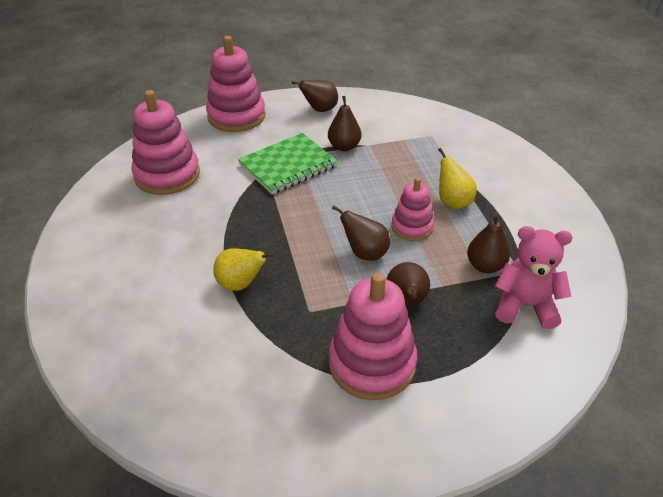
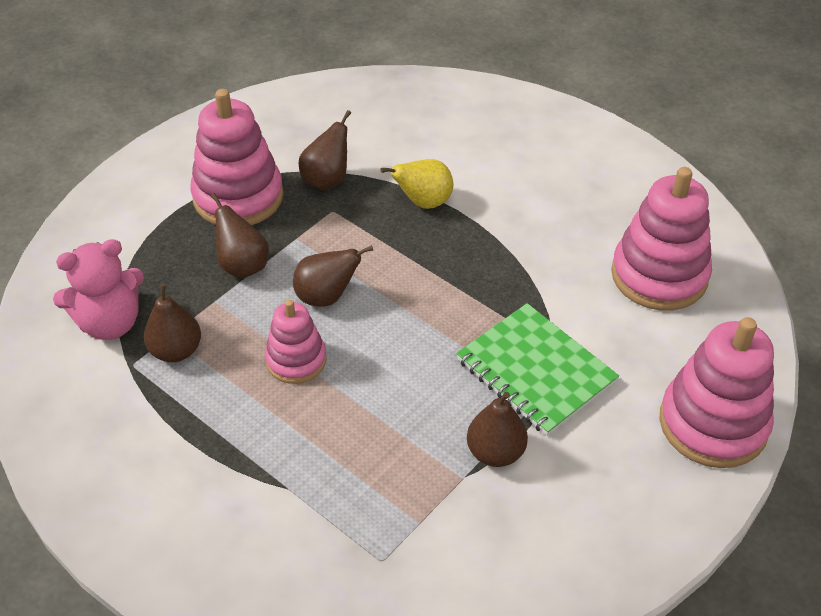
camera: 145 degrees right, 5 degrees up
green notebook [238,133,338,194] -> green notebook turned 60 degrees counterclockwise [456,303,619,436]
brown pear [292,80,338,112] -> brown pear moved to [298,110,351,190]
yellow pear [438,148,477,209] -> none

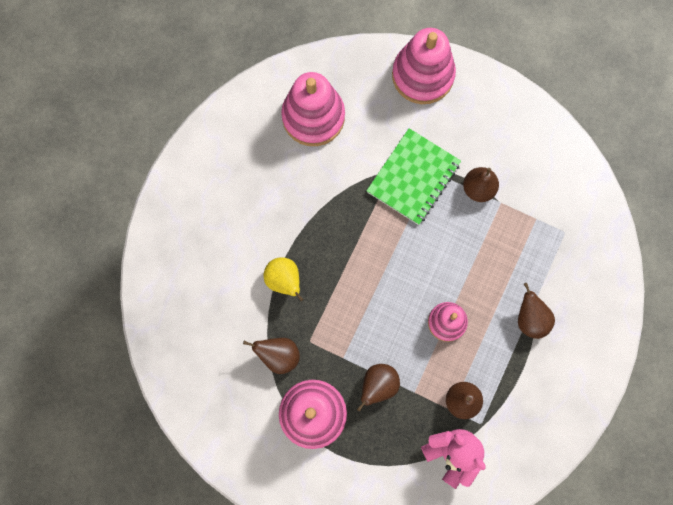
camera: 105 degrees left, 30 degrees up
brown pear [293,245,373,307] -> brown pear moved to [518,283,555,339]

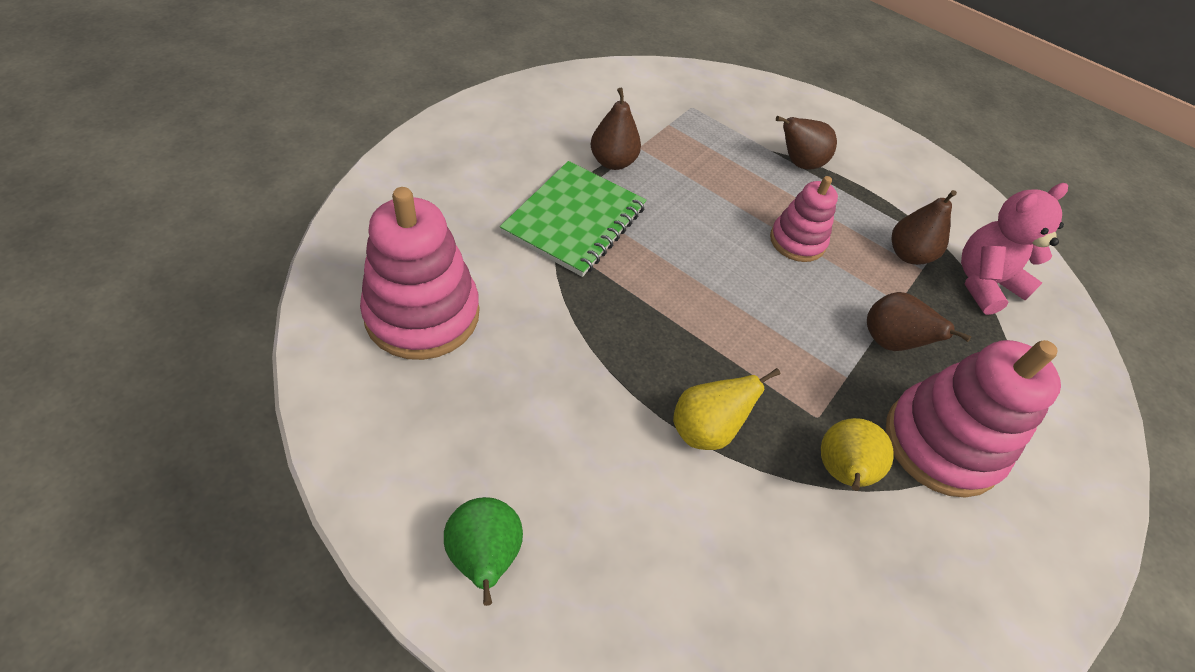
camera: 85 degrees left, 25 degrees down
brown pear [243,338,300,374] -> yellow pear [821,418,894,491]
green notebook [366,128,461,225] -> green notebook turned 75 degrees clockwise [500,161,647,277]
pink stacking toy [392,28,456,104] -> none
none -> green pear [444,497,523,606]

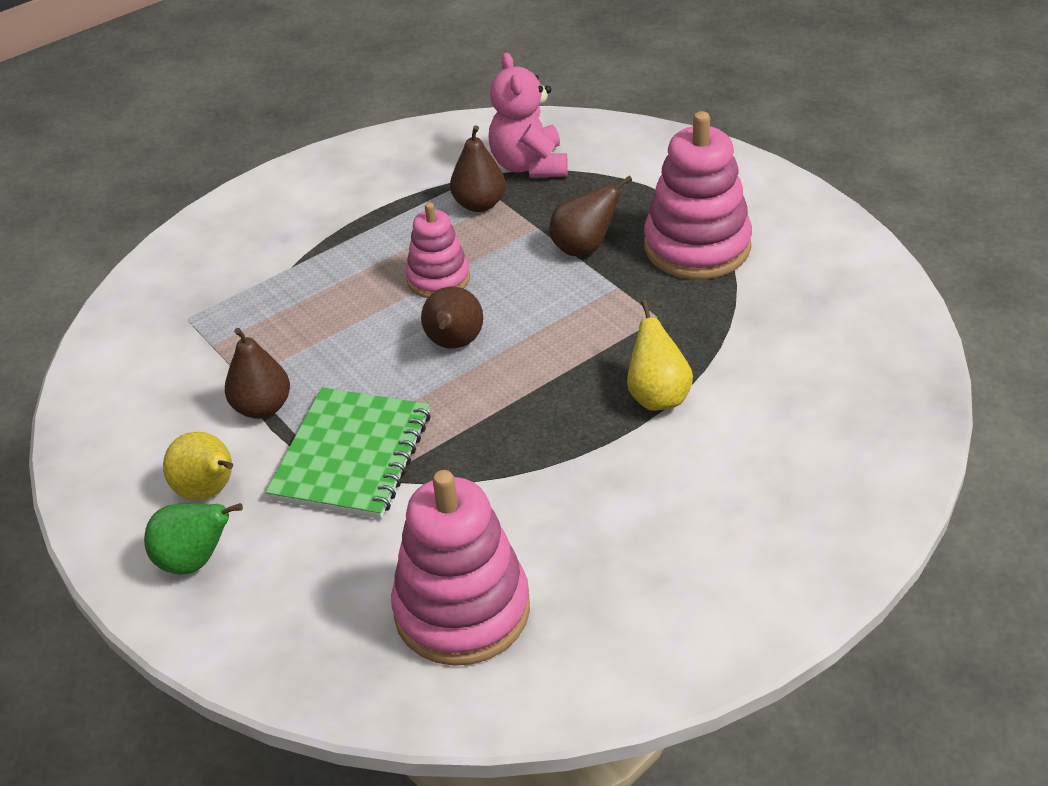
camera: 65 degrees left, 10 degrees down
green pear [444,497,523,606] -> green pear moved to [144,503,243,574]
green notebook [500,161,647,277] -> green notebook turned 60 degrees clockwise [265,387,431,519]
brown pear [776,116,837,170] -> brown pear moved to [421,287,483,348]
yellow pear [821,418,894,491] -> yellow pear moved to [163,432,233,500]

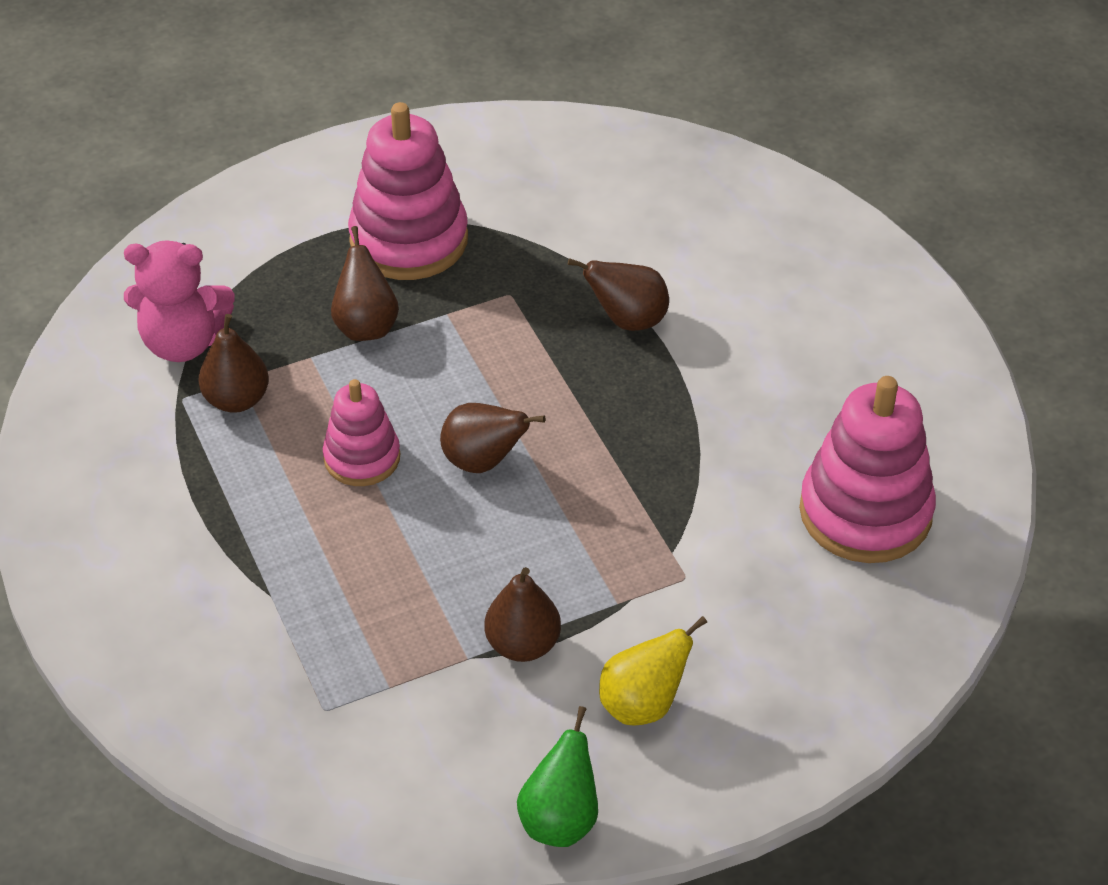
camera: 80 degrees left, 5 degrees up
green pear [144,503,243,574] -> green pear moved to [517,706,598,847]
green notebook [265,387,431,519] -> none
yellow pear [627,300,693,411] -> brown pear [568,258,669,331]

